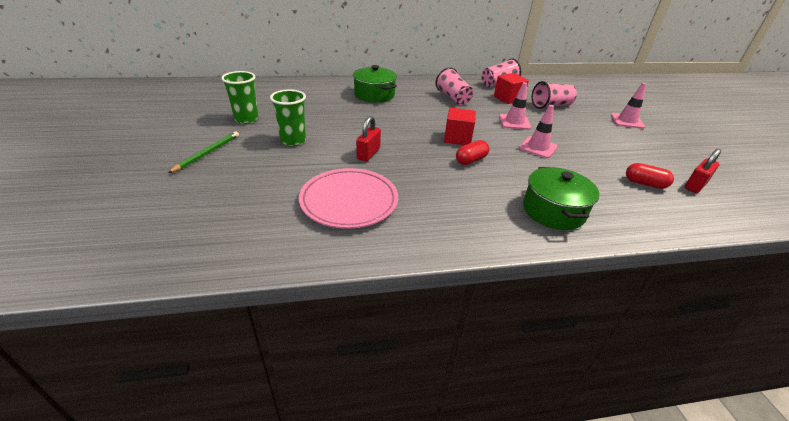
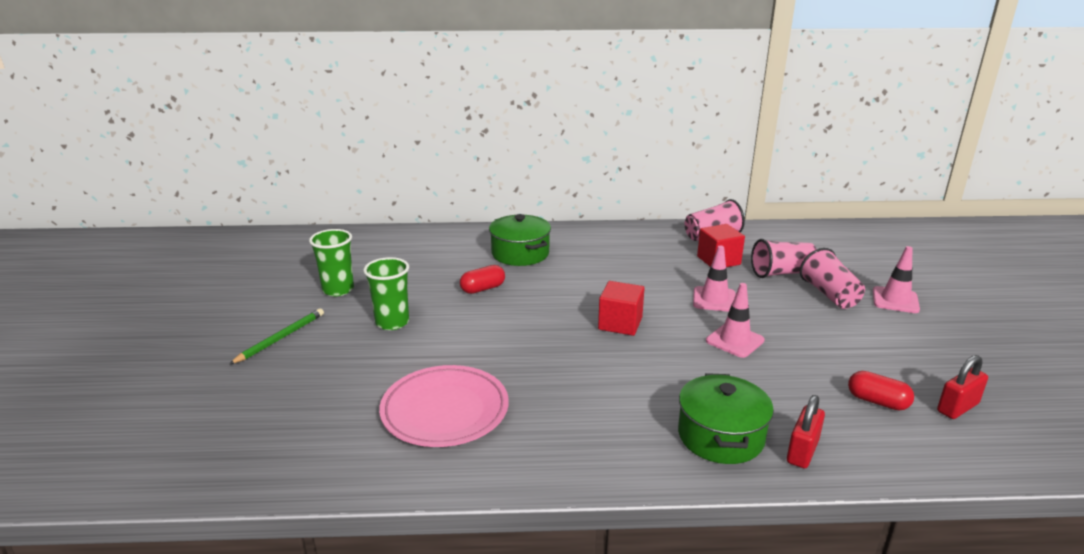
camera: 10 degrees right, 10 degrees down
red padlock [356,116,381,162] -> red padlock moved to [787,395,825,468]
pink cup [436,68,473,105] -> pink cup moved to [800,248,865,309]
red capsule [456,140,489,165] -> red capsule moved to [460,265,505,294]

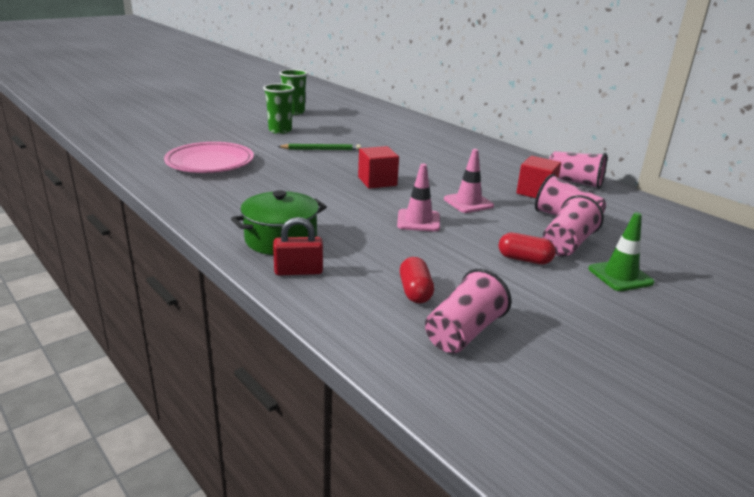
camera: 50 degrees right, 0 degrees up
green pencil [229,309,324,365] -> green pencil moved to [277,144,361,150]
red capsule [460,265,505,294] -> red capsule moved to [498,233,556,264]
green pot [489,214,551,266] -> none
pink traffic cone [873,246,920,313] -> green traffic cone [588,212,655,291]
red padlock [937,355,988,419] -> pink cup [425,269,512,353]

